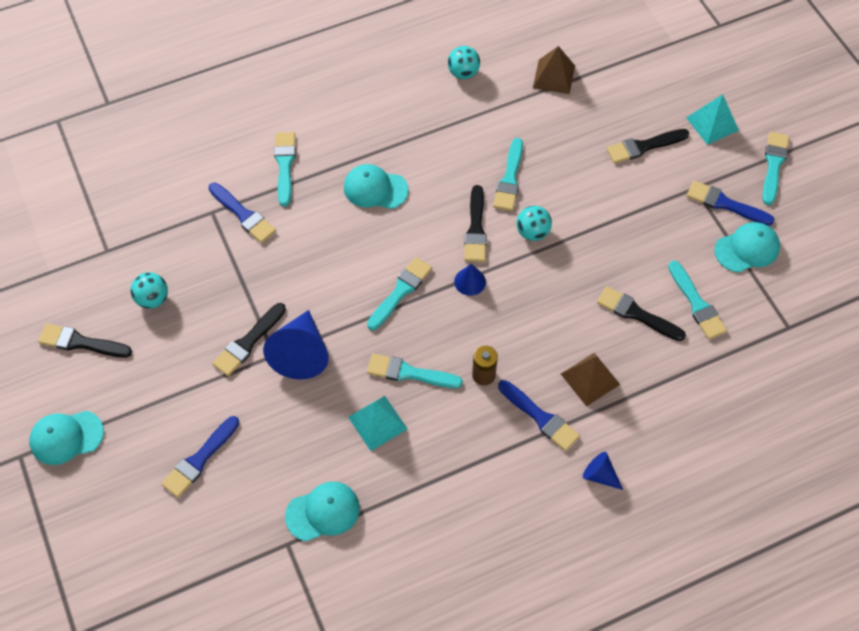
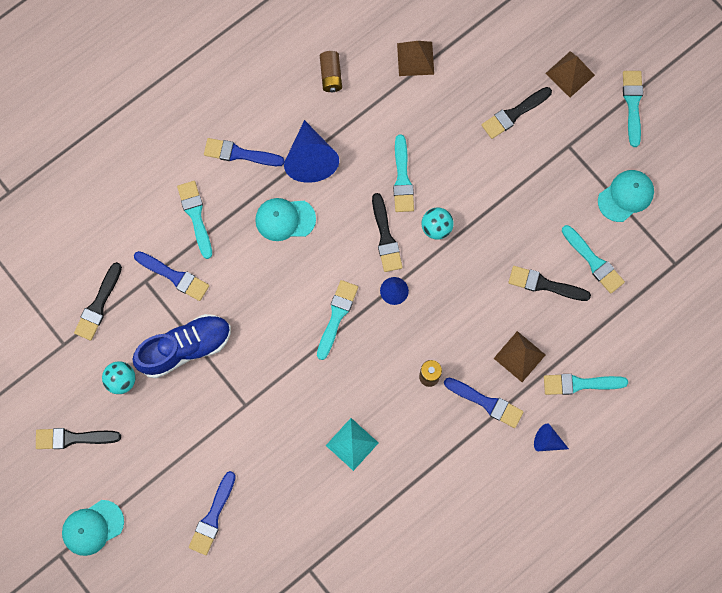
camera: 15 degrees left, 15 degrees up
black brush [212,303,286,376] -> black brush moved to [74,262,122,341]
blue cone [263,310,328,380] -> blue cone moved to [284,120,339,183]
turquoise cap [285,482,360,541] -> none
turquoise brush [367,354,463,388] -> turquoise brush moved to [544,374,628,395]
turquoise ball [448,46,480,79] -> brown battery [320,51,342,92]
turquoise pyramid [686,94,739,145] -> brown pyramid [545,51,595,97]
blue brush [687,181,775,226] -> blue brush moved to [204,138,285,166]
none -> blue shoe [133,314,231,378]

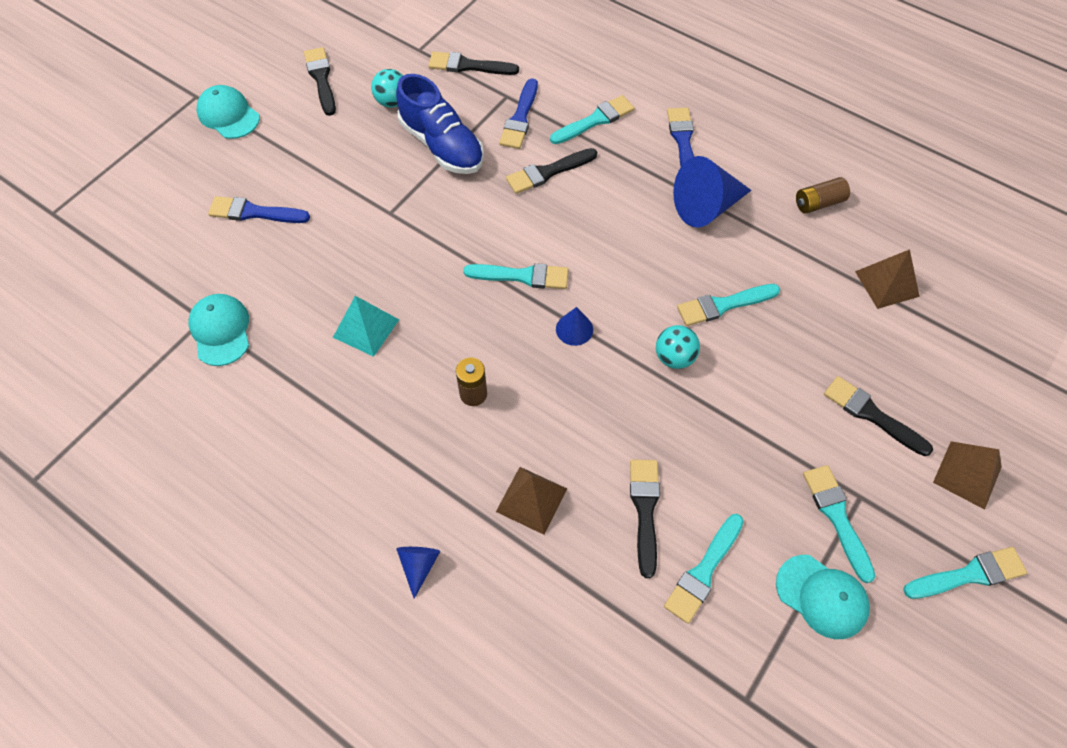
camera: 75 degrees right, 15 degrees down
turquoise cap [255,198,316,241] -> turquoise cap moved to [189,294,249,366]
black brush [372,193,402,272] -> black brush moved to [506,148,597,194]
blue brush [444,378,524,428] -> none
turquoise brush [544,374,628,395] -> turquoise brush moved to [803,465,875,583]

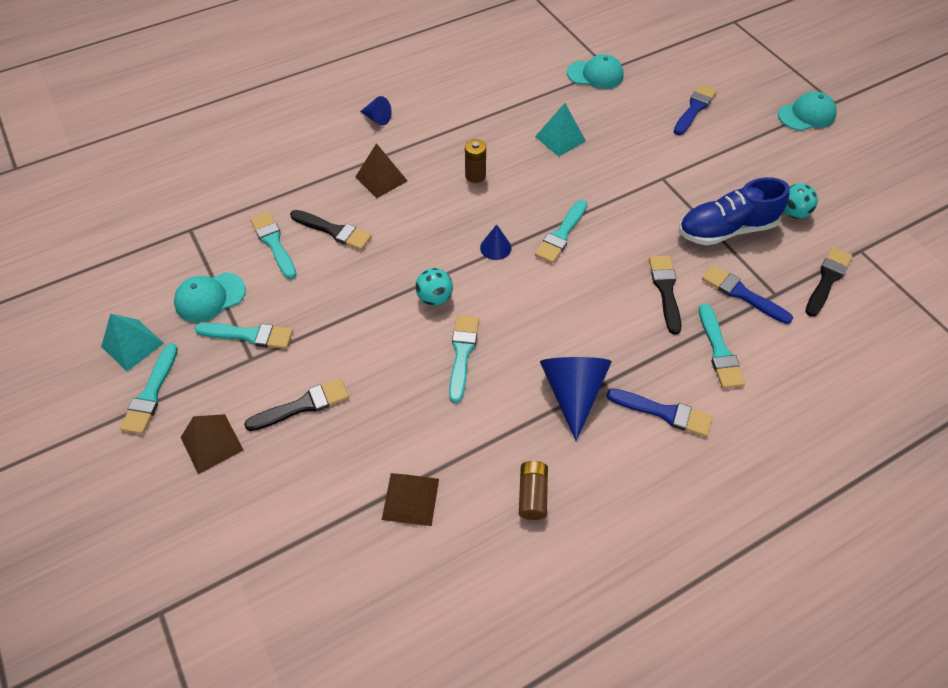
camera: 115 degrees right, 5 degrees down
black brush [304,47,336,116] -> none
none -> turquoise pyramid [101,314,164,371]

